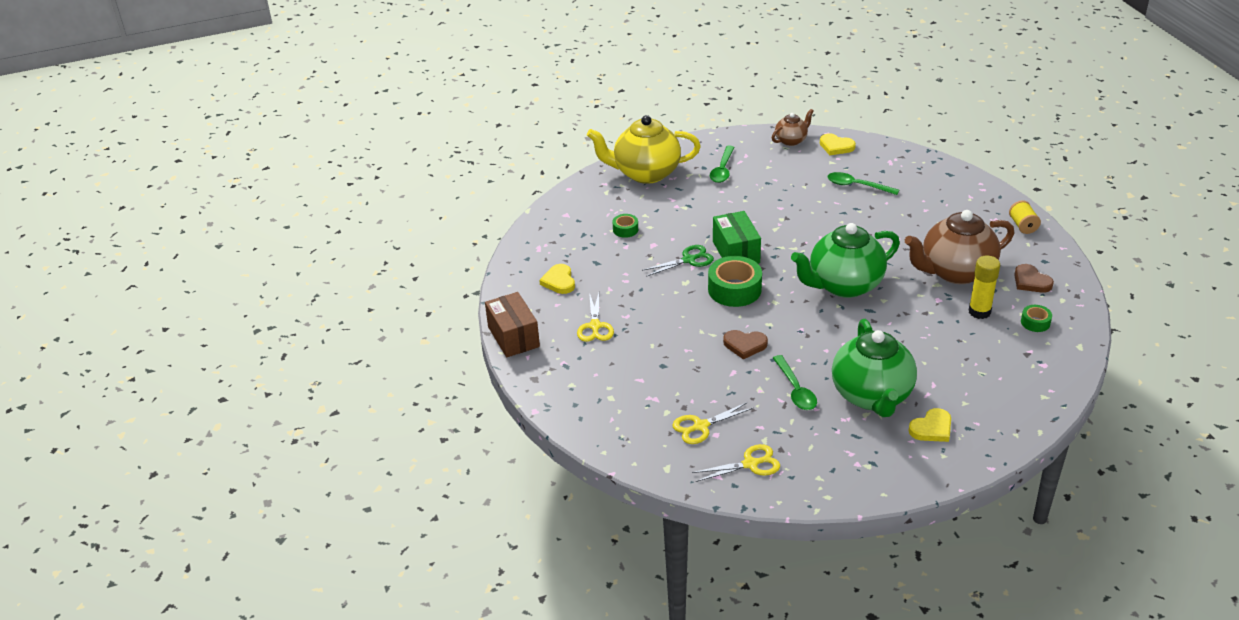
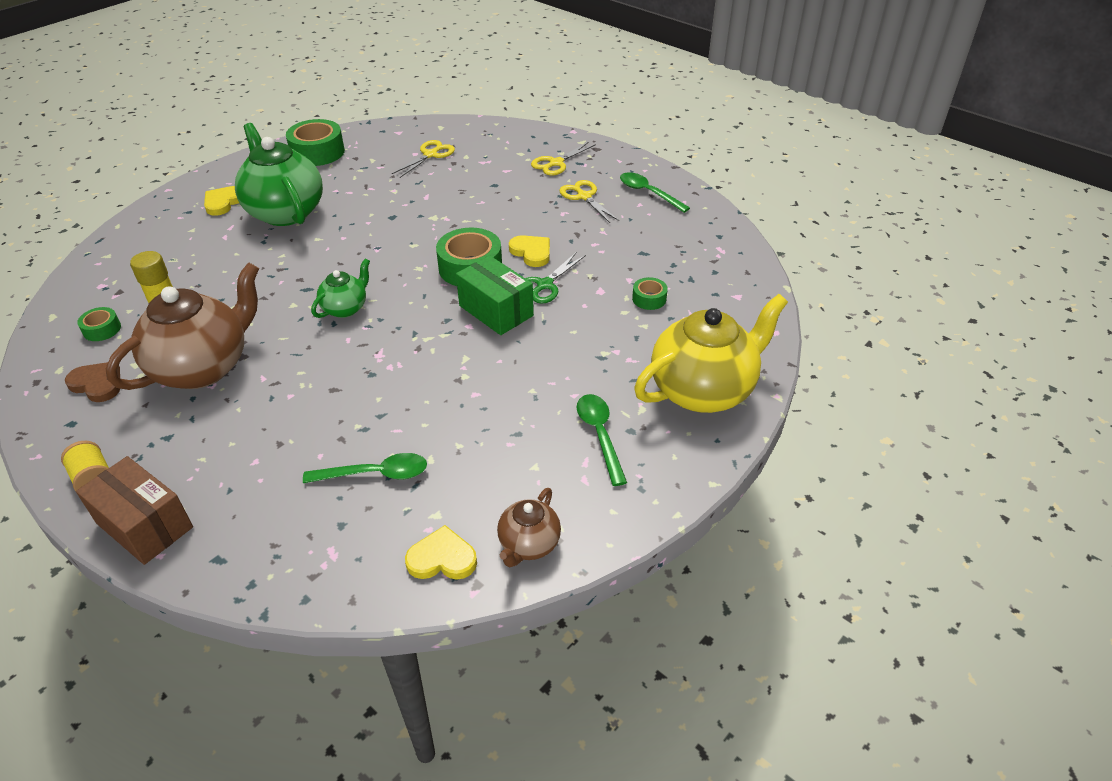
camera: 150 degrees right, 5 degrees up
brown box [485,292,540,358] -> brown box moved to [76,456,193,565]
yellow heart [539,264,575,294] -> yellow heart moved to [509,235,550,267]
yellow scissors [692,444,780,482] -> yellow scissors moved to [531,142,596,176]
brown heart [723,330,768,359] -> none
green spoon [773,355,817,410] -> green spoon moved to [620,172,690,213]
green teapot [791,223,900,298] -> green teapot [311,258,370,318], size x0.50
none -> green tape [286,119,345,166]

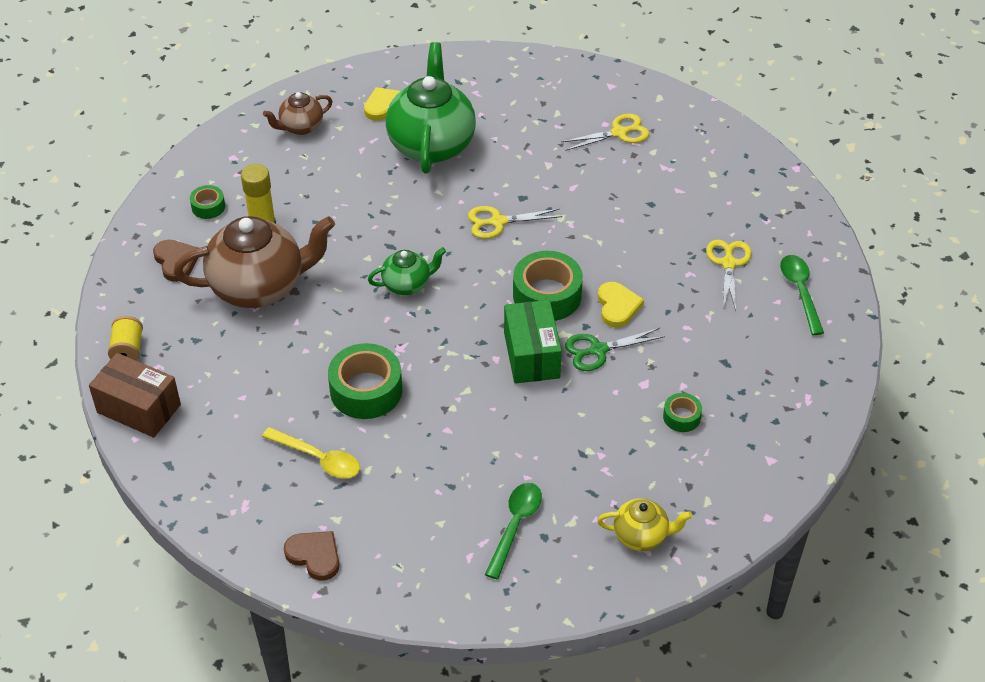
camera: 35 degrees right, 5 degrees up
brown box [76,456,193,565] -> brown box turned 45 degrees counterclockwise [89,353,181,438]
green tape [286,119,345,166] -> green tape moved to [328,343,402,419]
green spoon [303,453,427,483] -> yellow spoon [262,427,360,478]
yellow heart [405,525,477,580] -> brown heart [284,531,339,581]
brown teapot [497,488,561,567] -> brown teapot moved to [263,92,333,135]
yellow scissors [531,142,596,176] -> yellow scissors moved to [468,206,562,239]
yellow teapot [634,294,788,413] -> yellow teapot [597,498,692,551], size x0.50

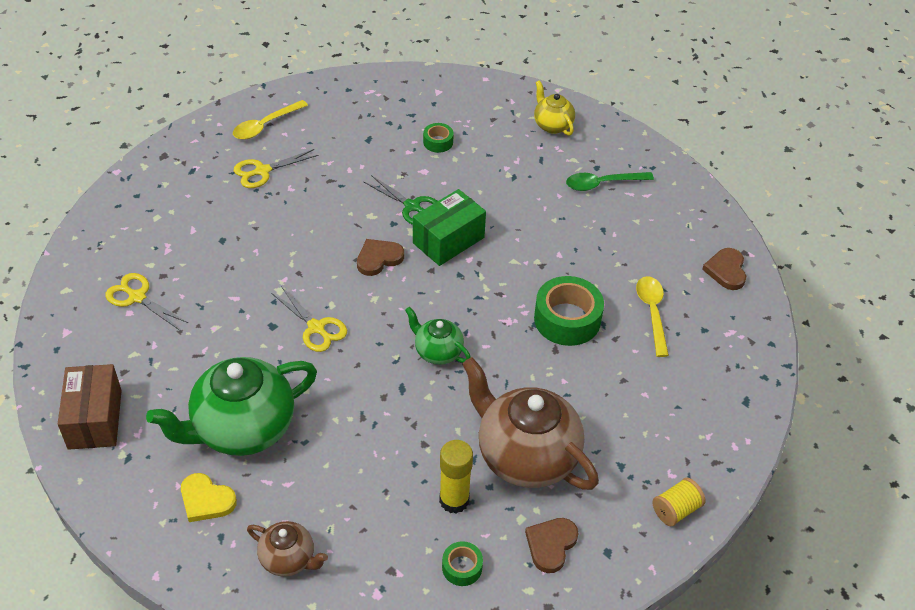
camera: 125 degrees left, 0 degrees up
brown box [89,353,181,438] -> brown box moved to [58,364,122,450]
green tape [513,251,583,321] -> brown heart [357,239,404,276]
yellow heart [598,282,644,328] -> none
green spoon [780,255,824,335] -> yellow spoon [233,100,308,140]

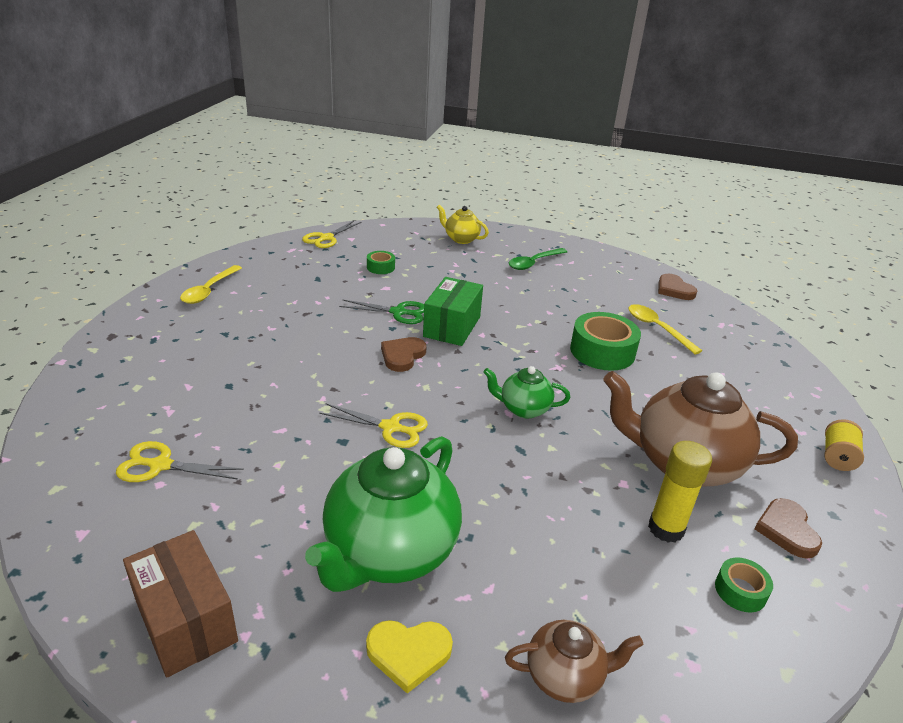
camera: 30 degrees left, 15 degrees down
yellow scissors [234,149,319,188] -> yellow scissors moved to [302,221,362,248]

